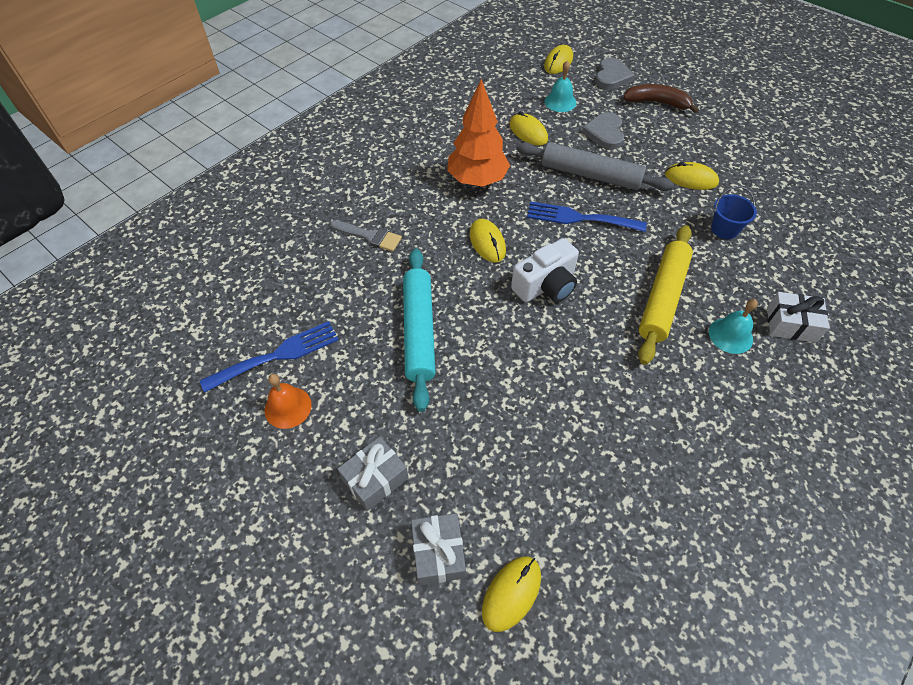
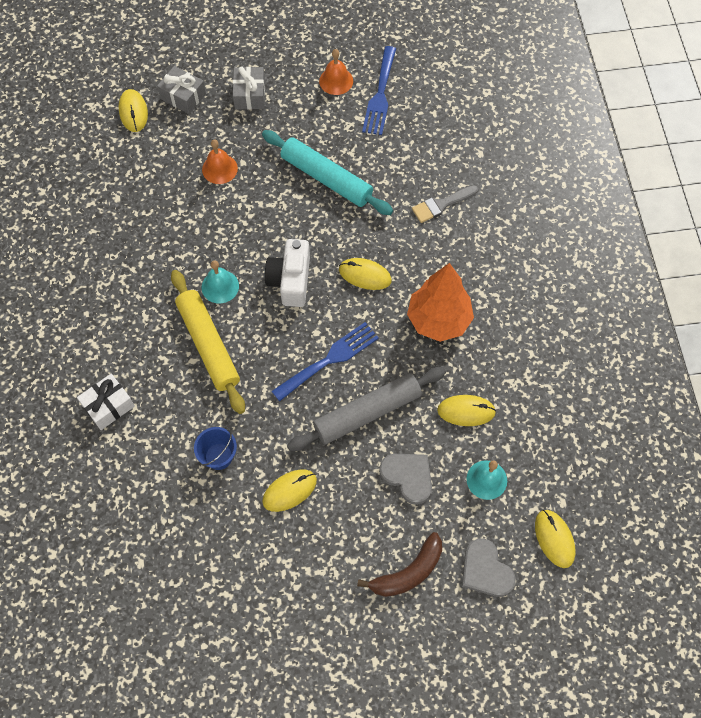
camera: 130 degrees right, 10 degrees up
turquoise bell [709,299,758,354] -> turquoise bell moved to [202,261,239,303]
none -> orange bell [202,139,238,184]

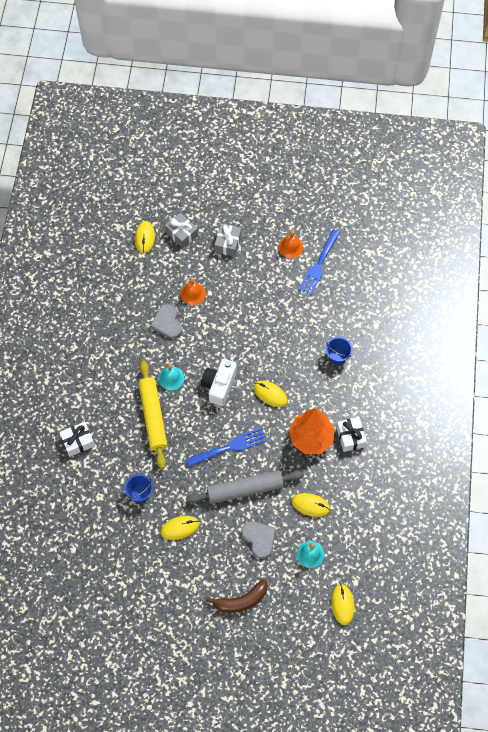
camera: 15 degrees right, 0 degrees up
turquoise rolling pin [262,130,393,215] -> none
grey brush [412,185,478,223] -> blue bucket [326,337,353,365]
grey heart [462,539,516,597] -> grey heart moved to [150,304,182,339]
none -> white gift [336,417,367,452]

